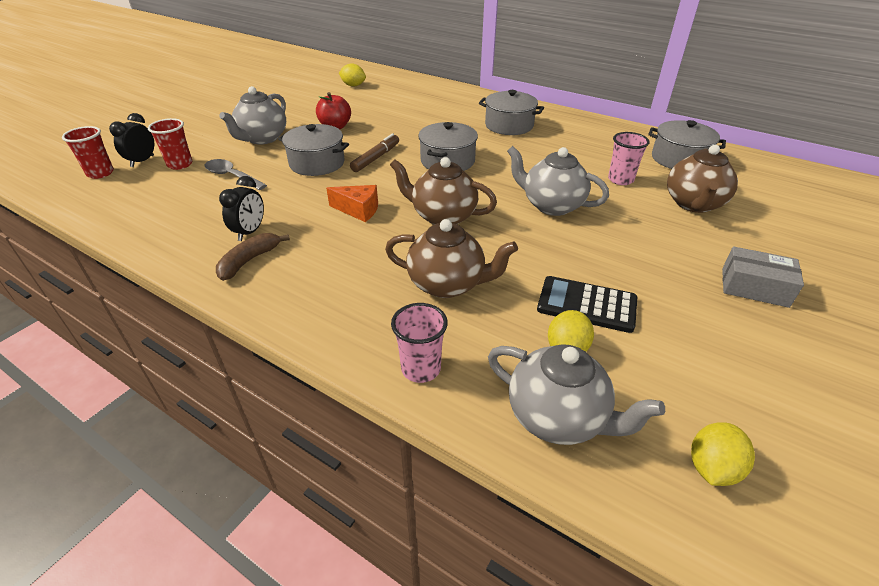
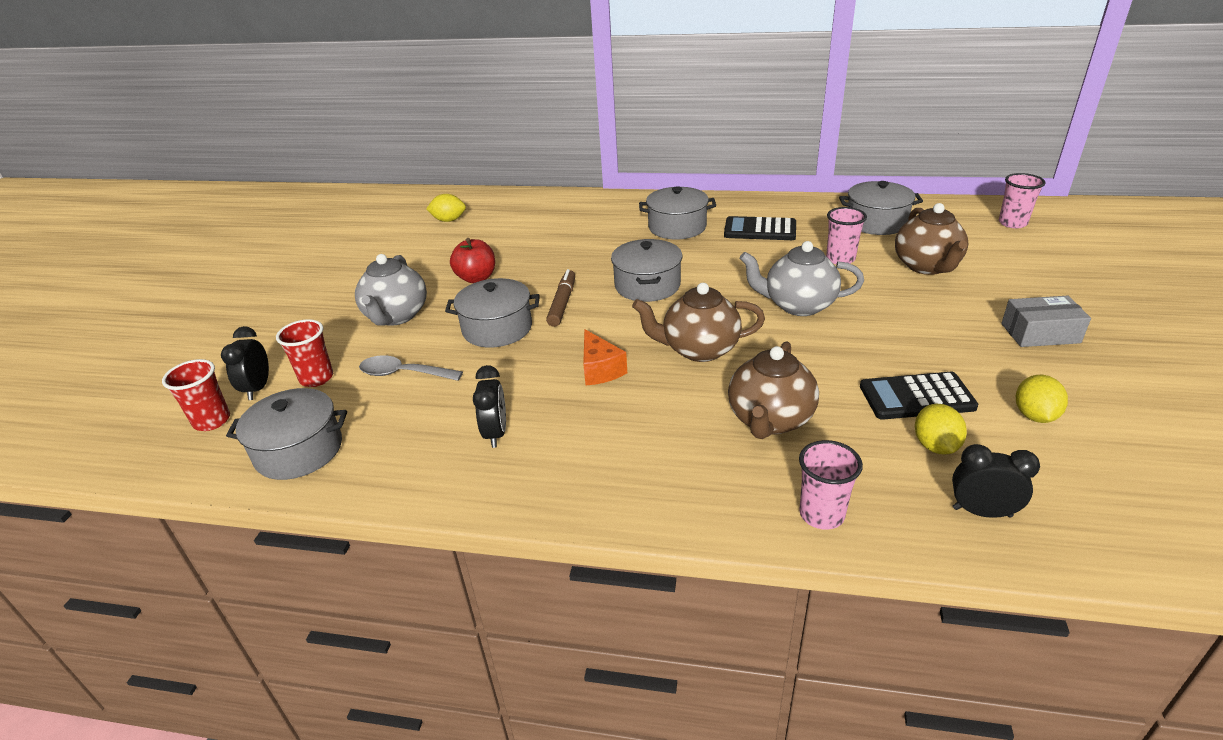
camera: 20 degrees left, 5 degrees down
brown banana [216,233,290,281] -> none
orange cheese [326,185,378,222] -> orange cheese turned 75 degrees clockwise [583,329,627,385]
brown teapot [385,219,518,298] -> brown teapot turned 120 degrees clockwise [728,341,819,439]
grey teapot [488,344,665,445] -> black clock [952,444,1040,518]
yellow lemon [691,422,755,486] -> yellow lemon moved to [1016,375,1068,423]
none -> grey pot [226,388,347,480]
none -> black calculator [724,216,796,240]
none -> pink cup [999,173,1046,228]

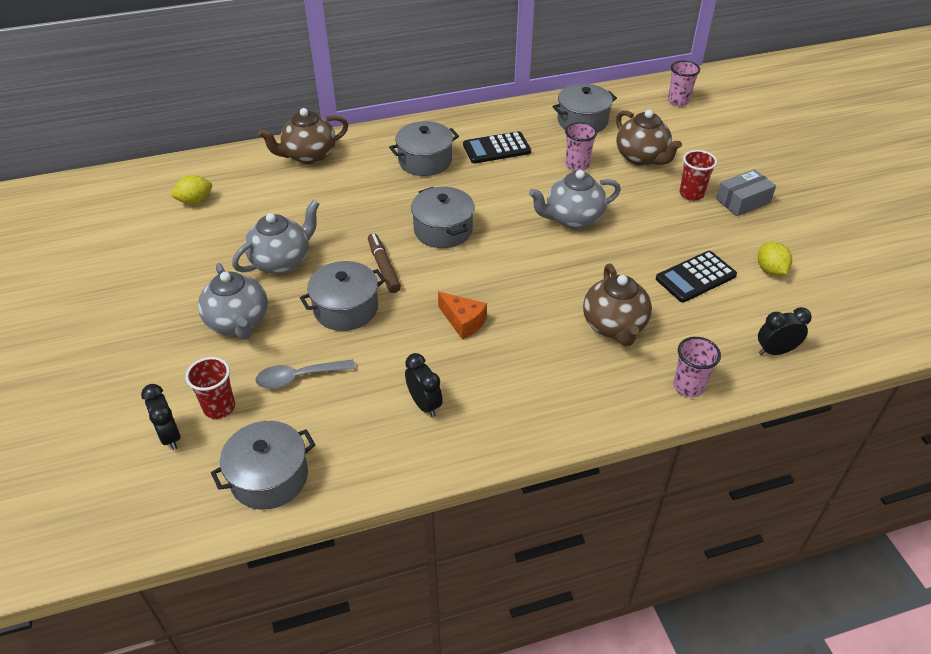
camera: 30 degrees left, 10 degrees up
red cup [162,359,230,431] -> red cup moved to [680,150,717,201]
red apple [450,238,495,283] -> grey teapot [232,200,320,274]
brown teapot [632,283,765,362] -> brown teapot moved to [258,108,348,164]
yellow lemon [915,404,967,454] -> none

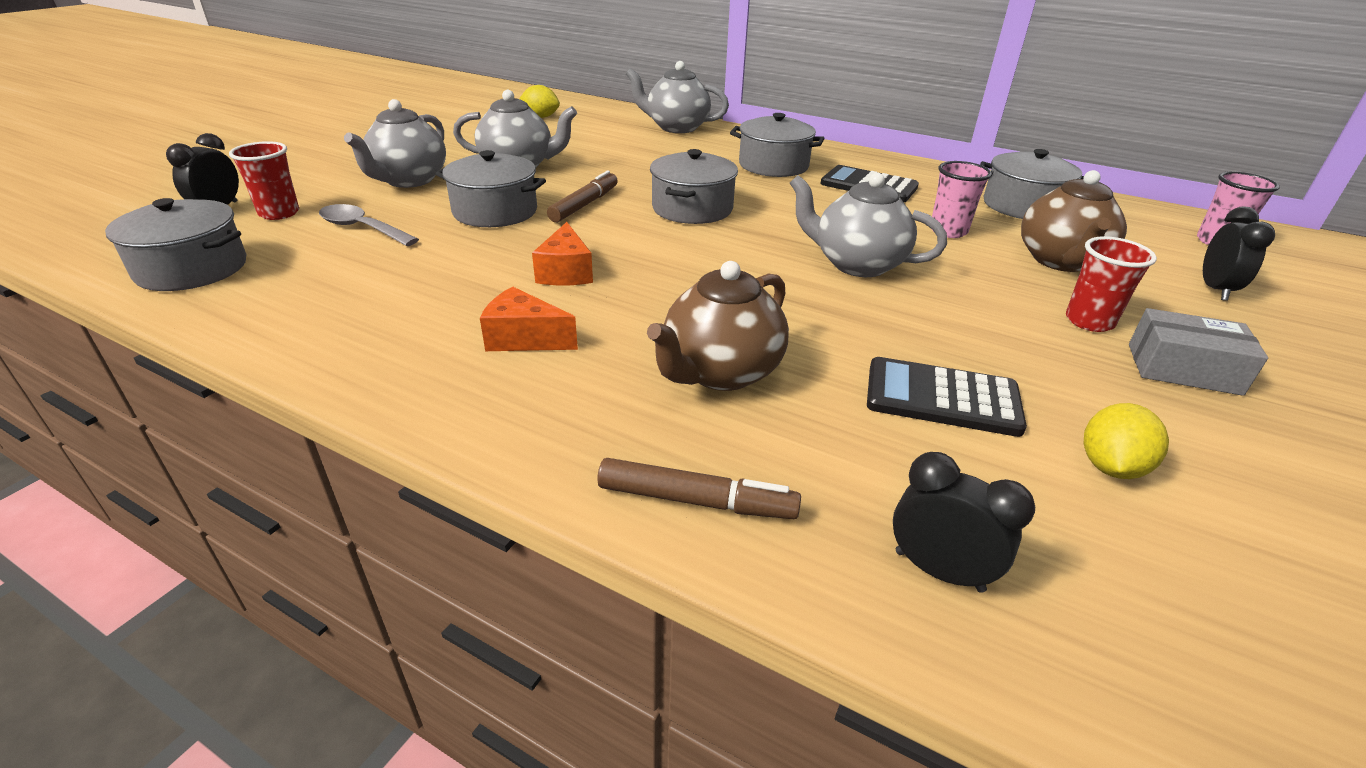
camera: 45 degrees right, 10 degrees down
brown teapot [258,108,348,164] -> grey teapot [626,61,729,133]
black clock [405,353,443,417] -> black clock moved to [1203,207,1275,301]
pink cup [673,337,721,398] -> brown marker [597,458,801,519]
none -> orange cheese [480,287,578,351]

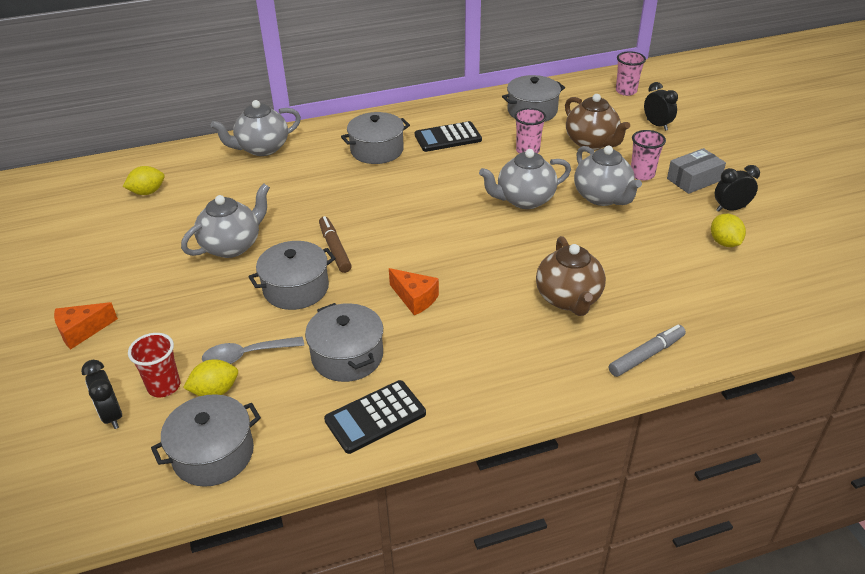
camera: 45 degrees left, 5 degrees up
grey teapot [344,99,446,188] -> grey teapot moved to [574,146,642,206]
orange cheese [480,287,578,351] -> orange cheese moved to [54,302,118,349]
brown marker [597,458,801,519] -> grey marker [609,325,686,377]
grey pot [650,149,738,224] -> grey pot moved to [305,303,383,382]
black calculator [867,357,1027,437] -> black calculator moved to [324,380,426,454]
black clock [893,452,1035,593] -> black clock moved to [715,165,760,212]
red cup [1066,236,1157,332] -> pink cup [631,130,666,180]
none -> yellow lemon [183,359,238,396]

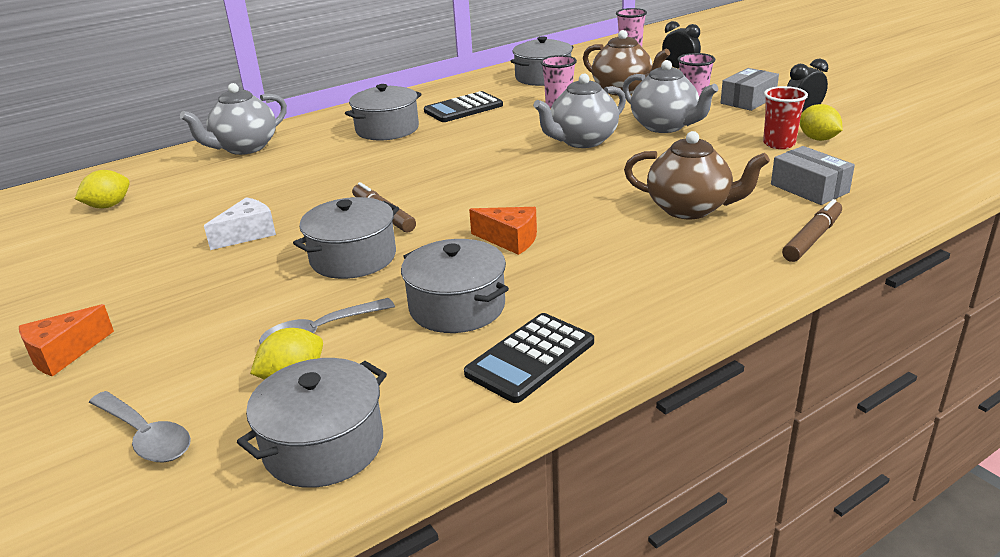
camera: 15 degrees left, 10 degrees down
black clock [81,360,122,429] -> grey spoon [89,391,191,462]
red cup [128,333,180,397] -> red cup moved to [763,86,808,149]
grey teapot [181,183,270,258] -> white cheese [204,197,276,250]
brown teapot [536,236,606,316] -> brown teapot turned 45 degrees counterclockwise [624,131,770,219]
grey marker [609,325,686,377] -> brown marker [782,199,842,262]
none -> grey box [771,146,855,205]

